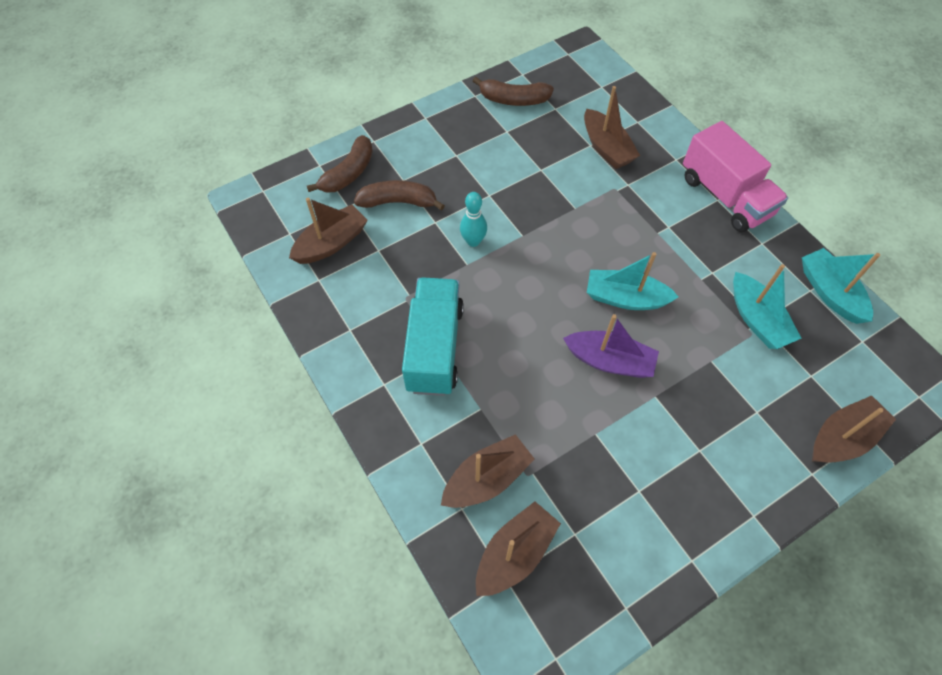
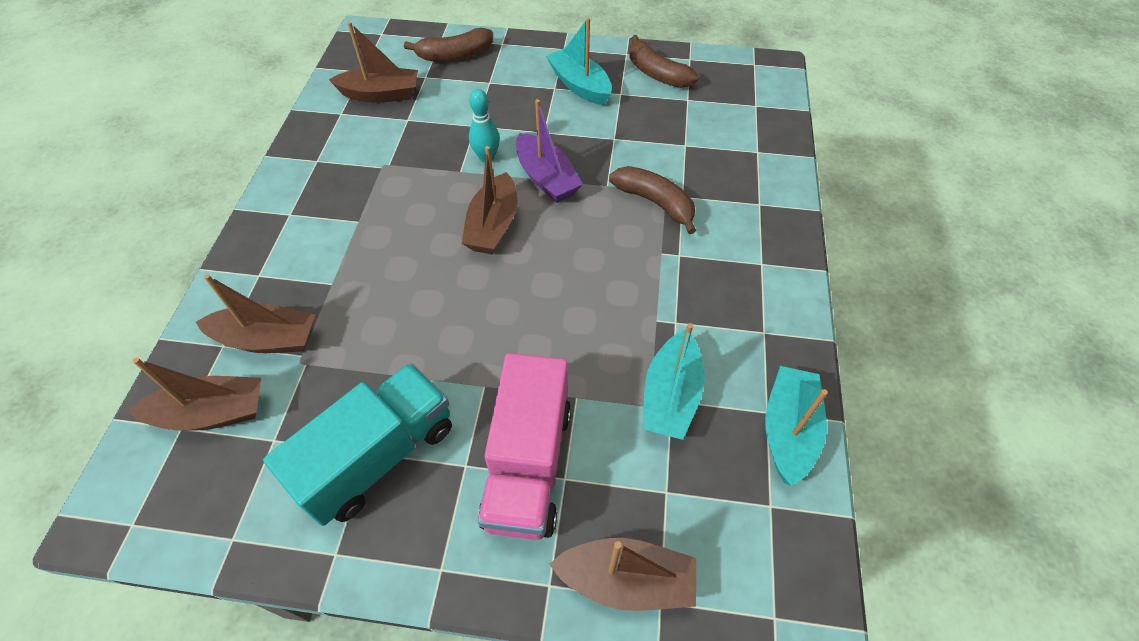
camera: 40 degrees right, 5 degrees down
brown banana [354,180,445,211] -> brown banana moved to [609,166,696,234]
turquoise truck [402,277,464,396] -> turquoise truck moved to [263,363,452,526]
purple boat [563,314,659,378] -> purple boat moved to [516,99,583,203]
brown boat [584,86,640,169] -> brown boat moved to [462,146,518,255]
turquoise boat [587,252,679,310] -> turquoise boat moved to [546,18,612,105]
pink truck [683,121,788,232] -> pink truck moved to [478,353,571,540]

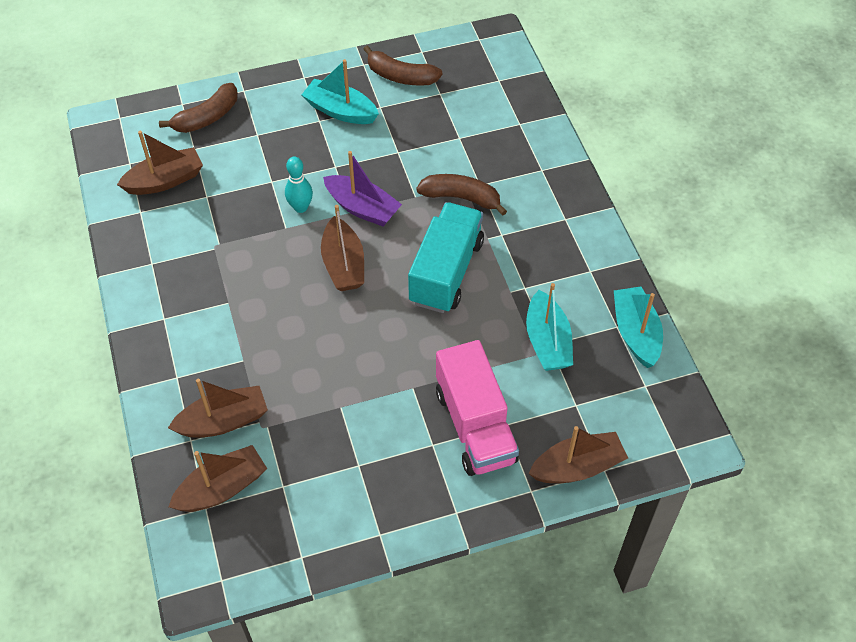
camera: 25 degrees left, 0 degrees up
turquoise truck [263,363,452,526] -> turquoise truck moved to [408,202,484,313]

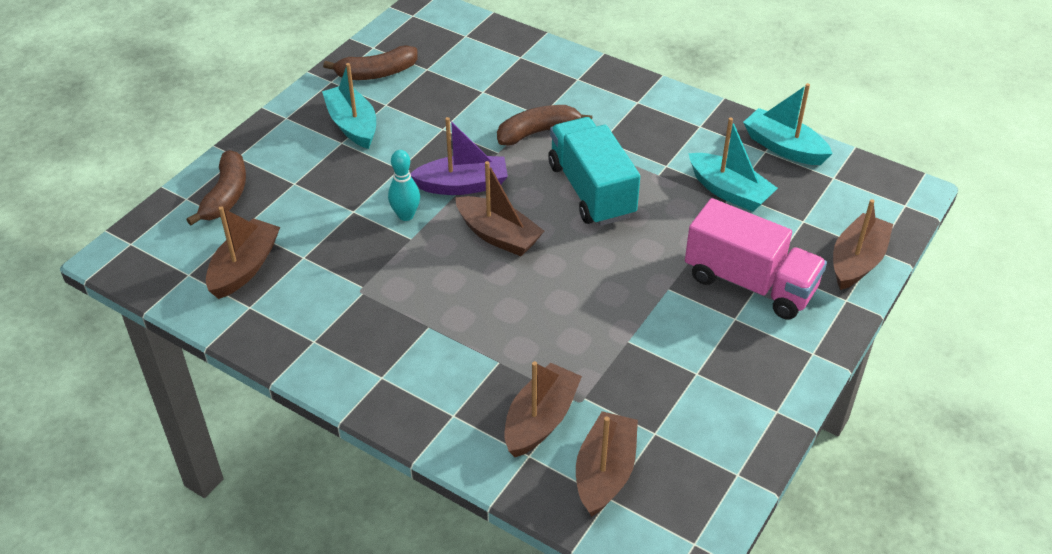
camera: 40 degrees left, 10 degrees down
turquoise boat [302,59,379,124] -> turquoise boat turned 75 degrees clockwise [322,63,376,149]

